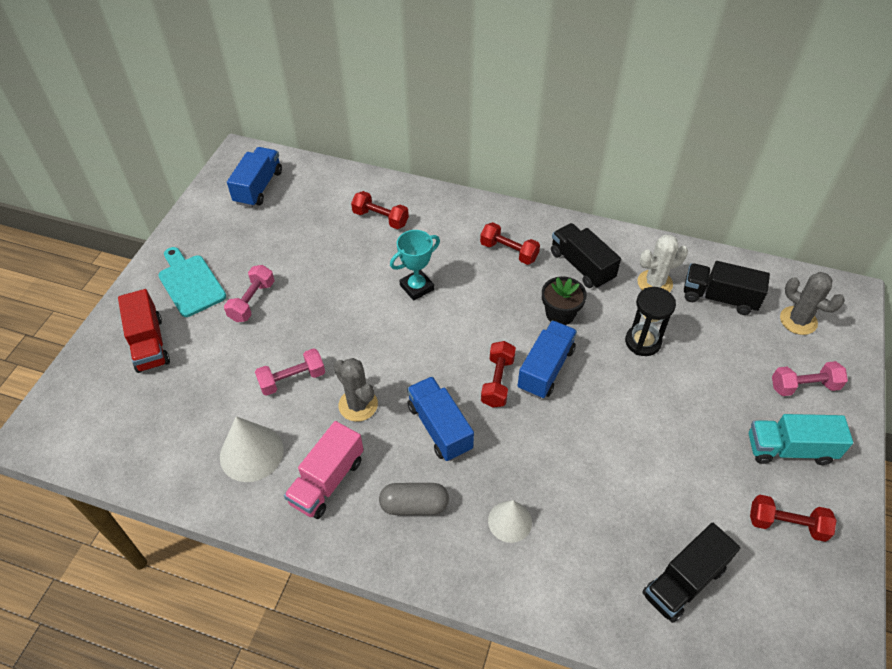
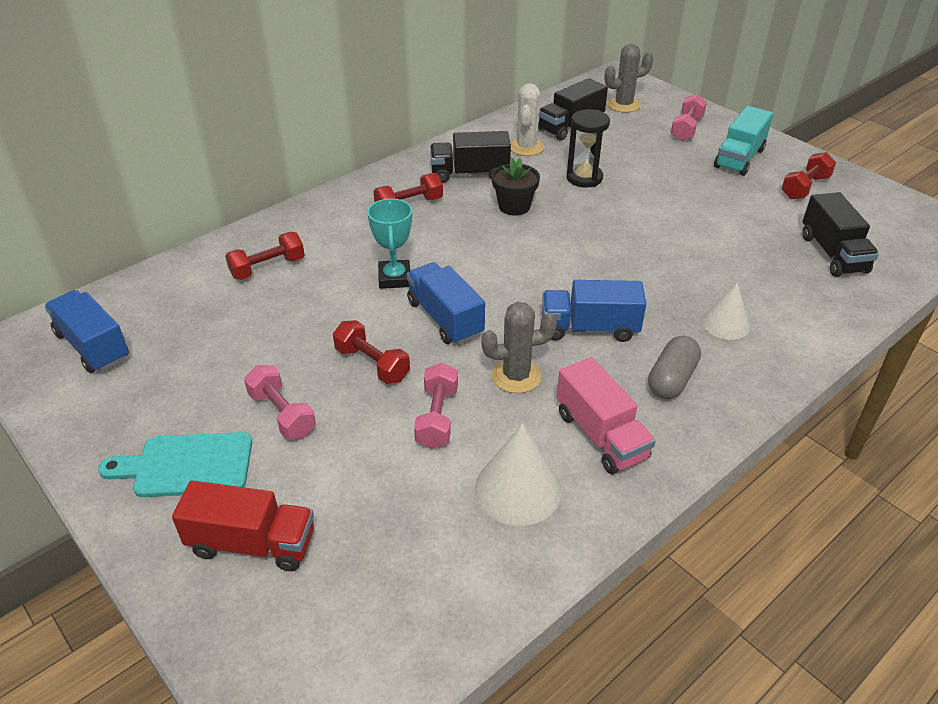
camera: 60 degrees left, 10 degrees down
red dumbbell [481,341,516,408] -> red dumbbell moved to [333,320,410,384]
blue truck [518,320,577,399] -> blue truck moved to [407,262,485,345]

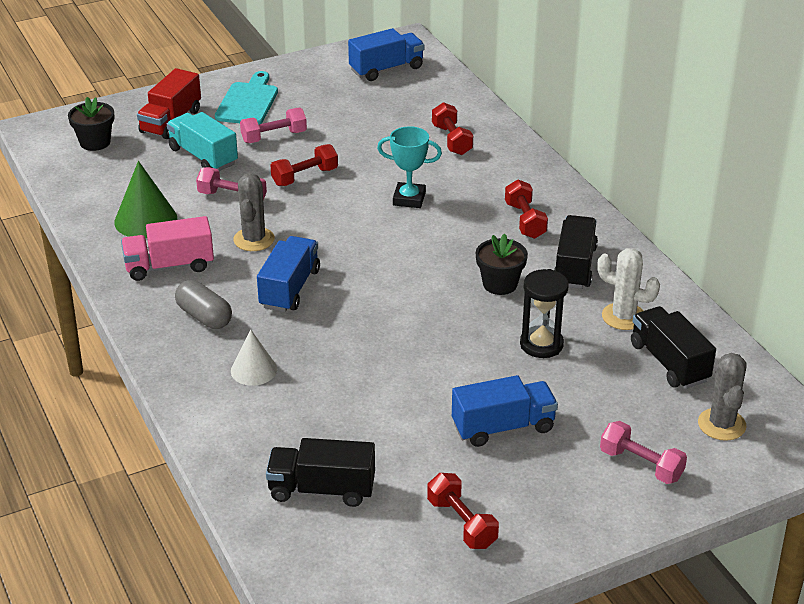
camera: 105 degrees right, 5 degrees down
blue truck [407,262,485,345] -> blue truck moved to [452,375,558,447]
white cone [475,424,562,526] -> green cone [114,161,177,238]
turquoise truck [714,106,773,176] -> turquoise truck moved to [167,112,238,171]
none -> black flower pot [68,97,114,151]

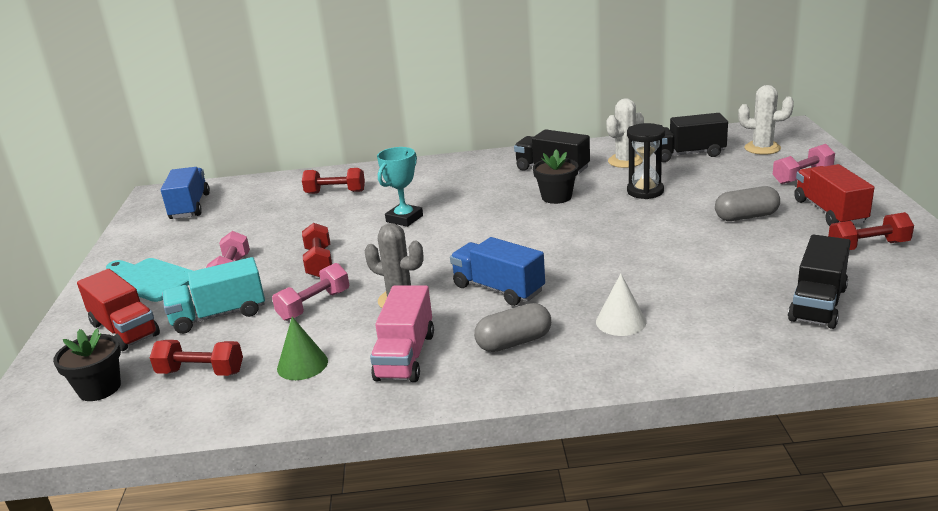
camera: 65 degrees left, 10 degrees down
green cone [114,161,177,238] -> green cone [277,317,328,380], size x0.66
blue truck [452,375,558,447] -> grey capsule [715,186,780,221]
red dumbbell [505,180,548,239] -> red dumbbell moved to [150,340,243,376]
grey cactus [698,353,747,441] -> white cactus [738,85,794,155]
none -> red truck [794,164,874,226]

